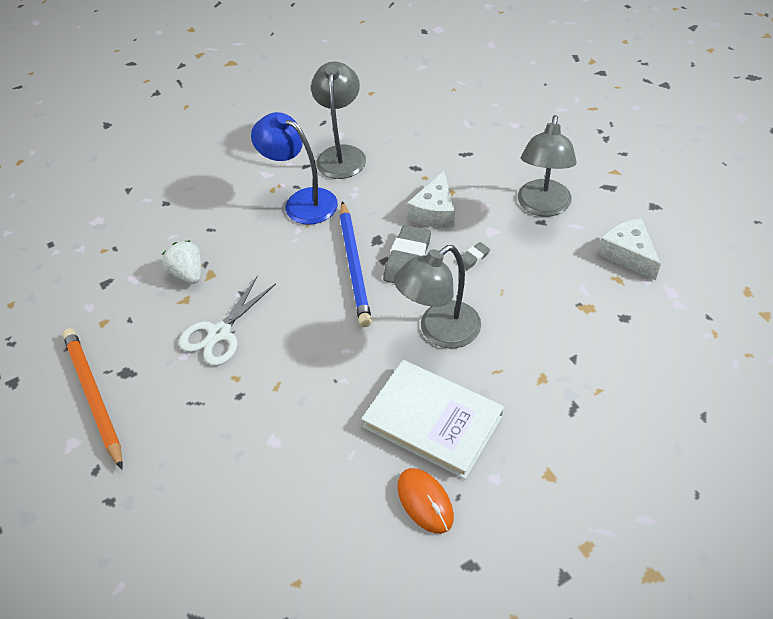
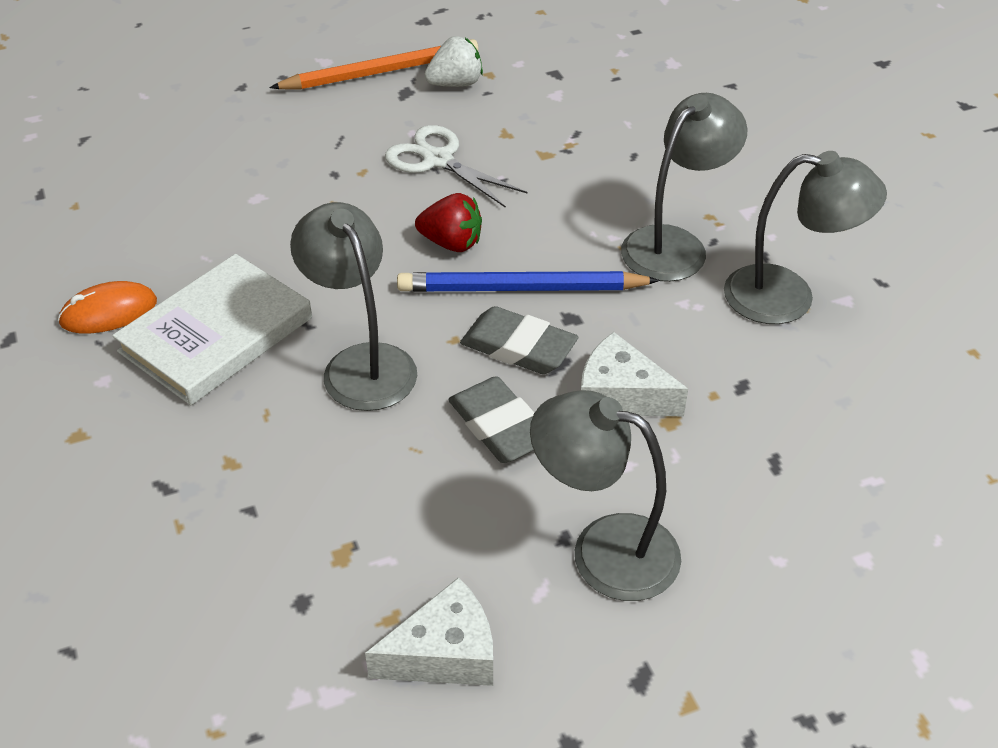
camera: 95 degrees right, 5 degrees down
white strawberry [162,240,201,284] -> white strawberry moved to [424,36,483,87]
blue lamp [251,112,338,225] -> grey lamp [621,93,748,282]
grey eraser [461,242,490,270] -> grey eraser [448,376,534,463], size x2.03
none -> red strawberry [415,193,482,252]

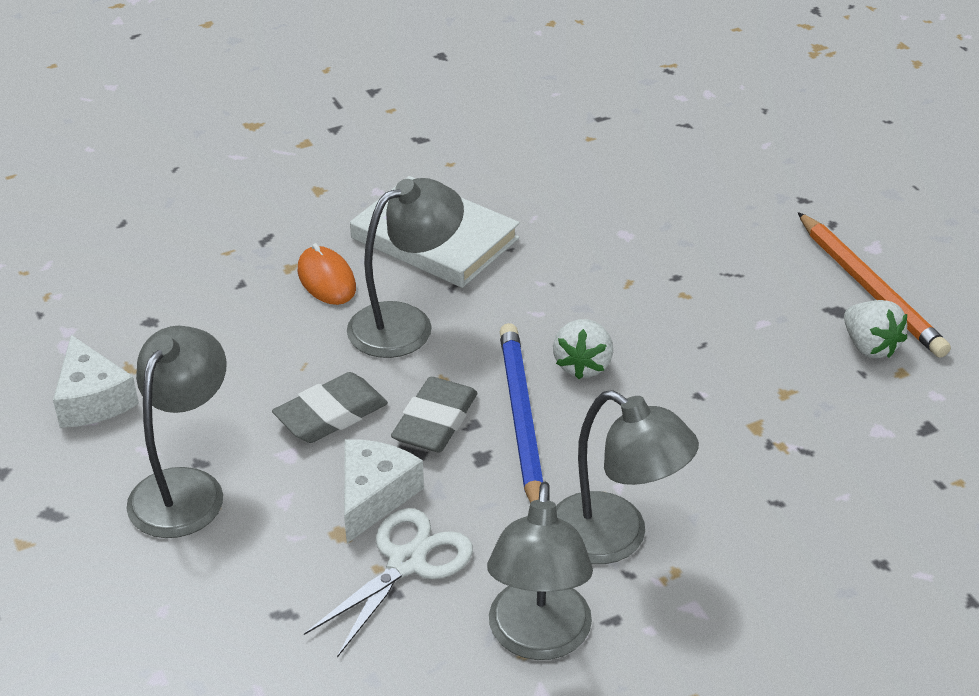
camera: 85 degrees right, 5 degrees down
orange mouse [58,281,157,334] -> orange mouse moved to [298,243,356,305]
white scissors [385,125,528,208] -> white scissors moved to [304,508,473,658]
red strawberry [415,193,482,252] -> white strawberry [553,319,613,379]

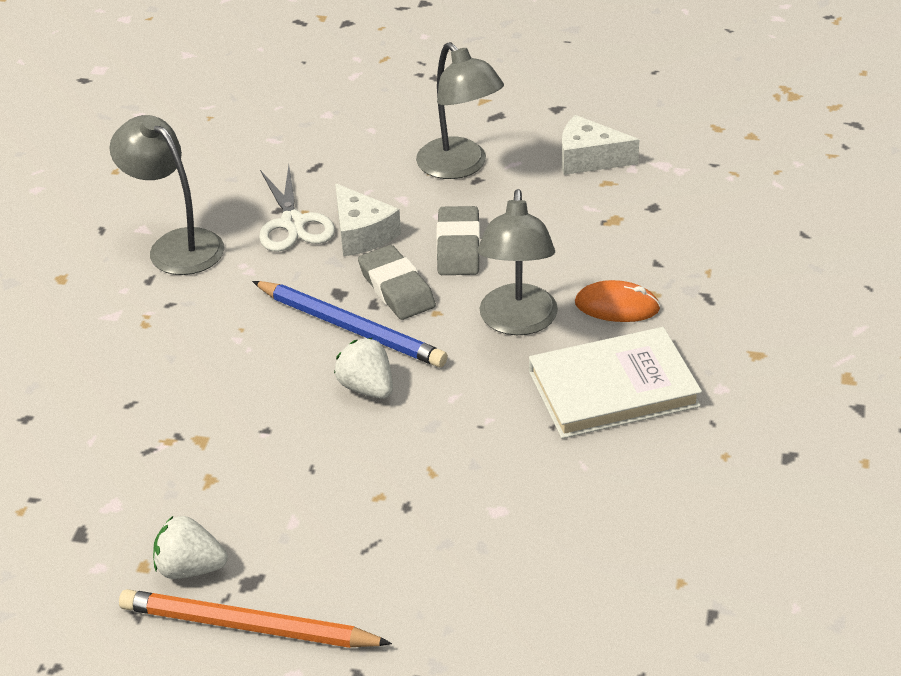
camera: 130 degrees right, 0 degrees up
grey lamp [556,390,699,564] -> none

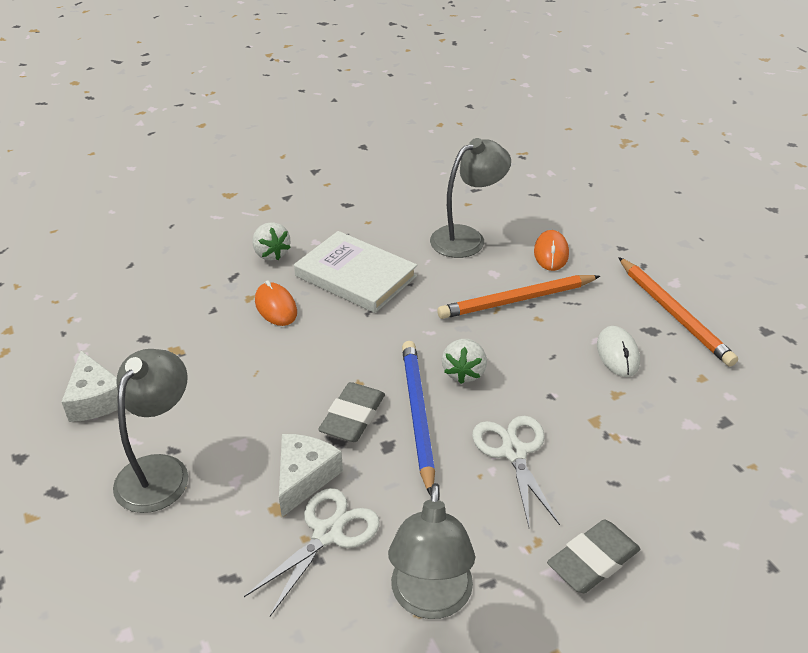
camera: 130 degrees left, 0 degrees up
white strawberry [153,516,228,579] -> white strawberry moved to [252,222,291,261]
grey eraser [436,206,480,275] -> grey eraser moved to [547,520,641,593]
grey lamp [477,189,558,335] -> grey lamp moved to [430,138,511,258]
none -> orange pencil [437,275,600,319]
none -> white scissors [472,416,560,527]
none -> orange mouse [534,230,569,271]
none -> white mouse [597,326,640,377]

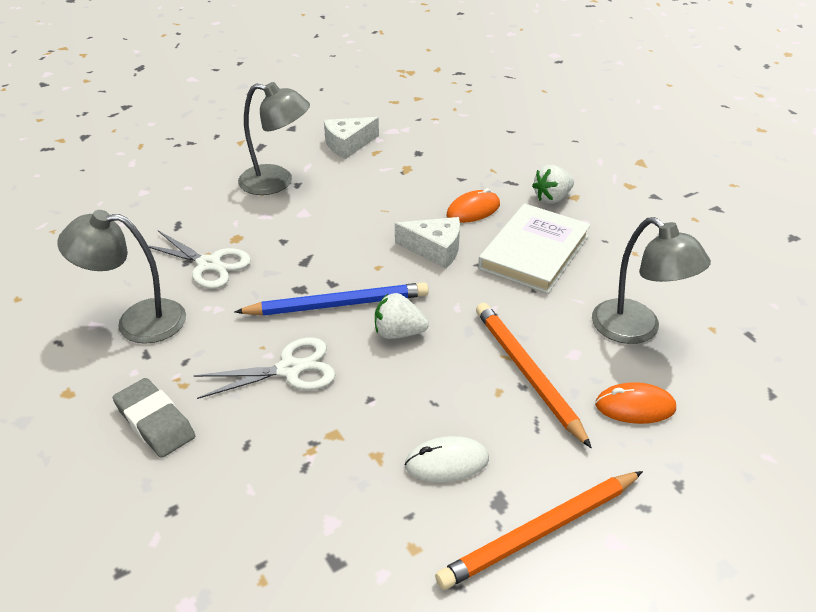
camera: 85 degrees right, 0 degrees up
white cheese [279,434,343,517] -> white cheese moved to [395,217,460,269]
grey eraser [318,382,385,442] -> none

